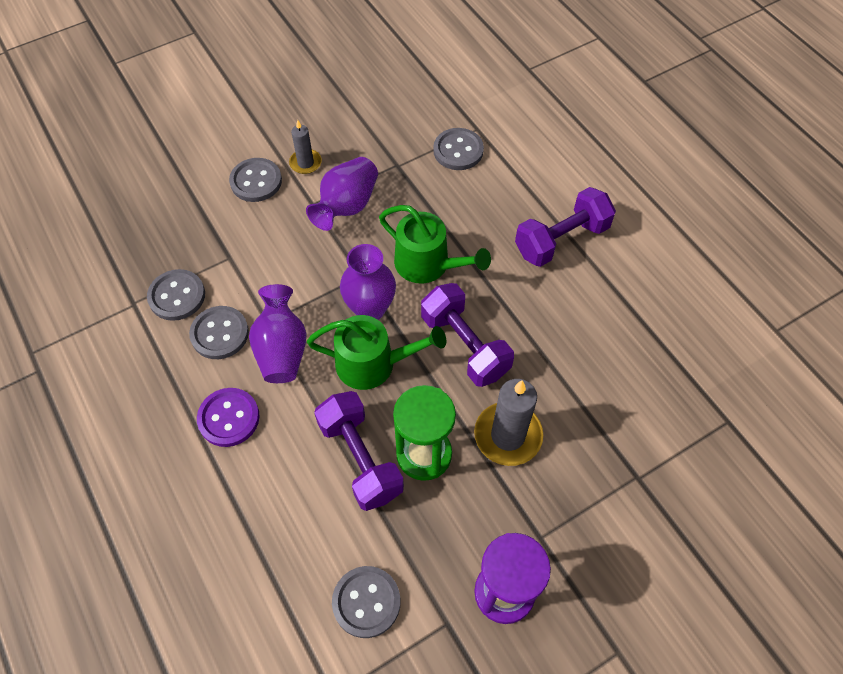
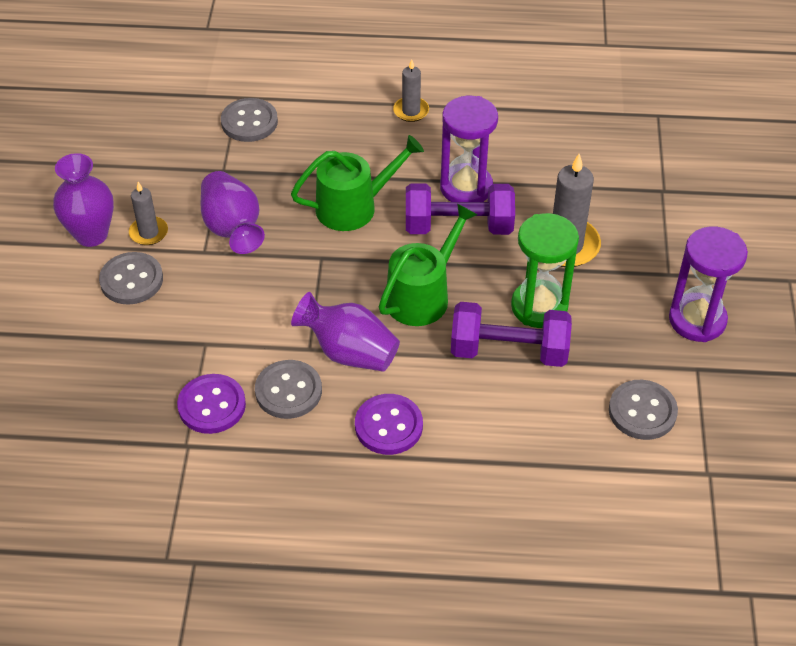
camera: 55 degrees left, 10 degrees down
grey button [147,269,205,321] -> purple button [177,374,246,434]
purple vase [340,244,396,320] -> purple vase moved to [53,153,114,247]
purple dumbbell [515,187,616,267] -> grey candle [393,59,429,122]
none -> purple hourglass [440,96,498,202]

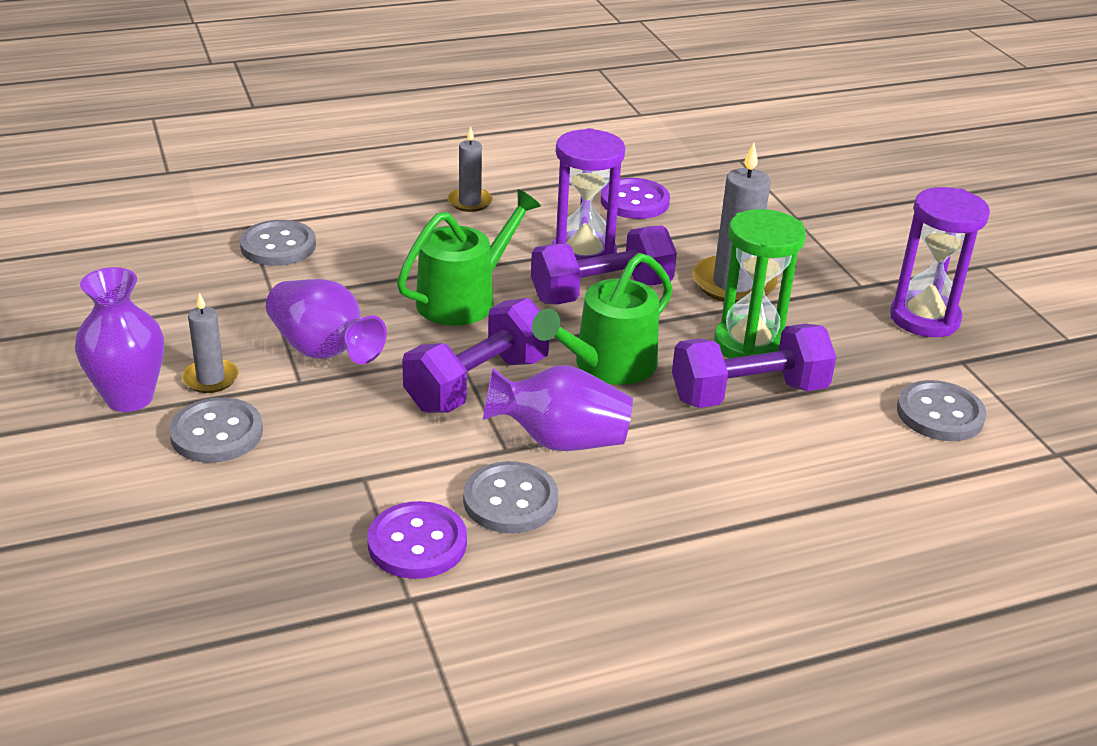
camera: 25 degrees left, 15 degrees down
purple button [355,394,423,455] -> purple button moved to [601,178,670,219]
green watering can [379,203,478,326] -> green watering can turned 150 degrees counterclockwise [532,253,673,385]
none -> purple dumbbell [402,298,550,413]

